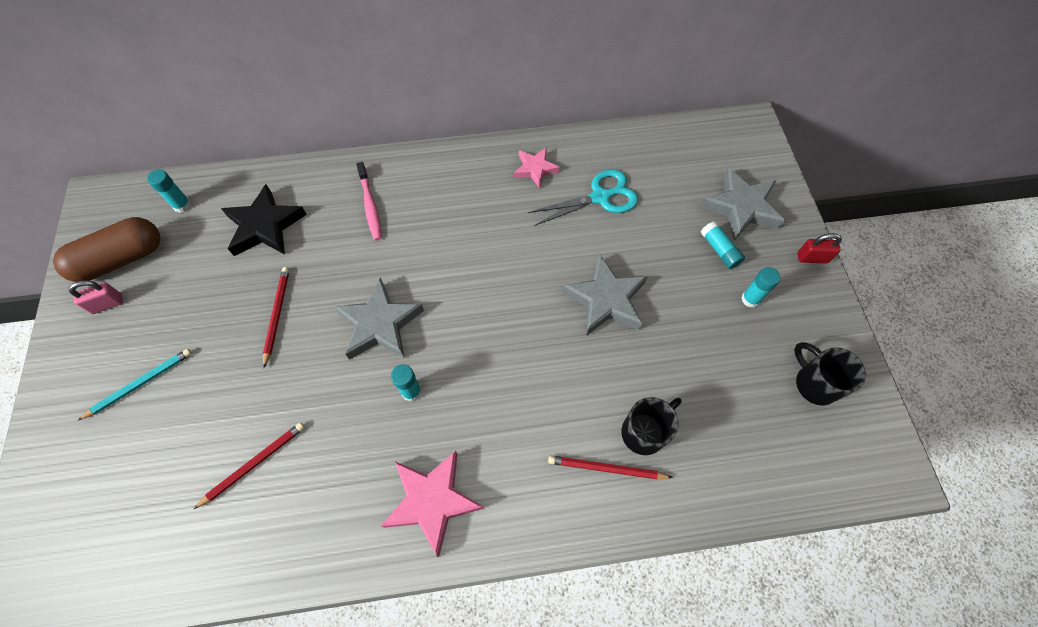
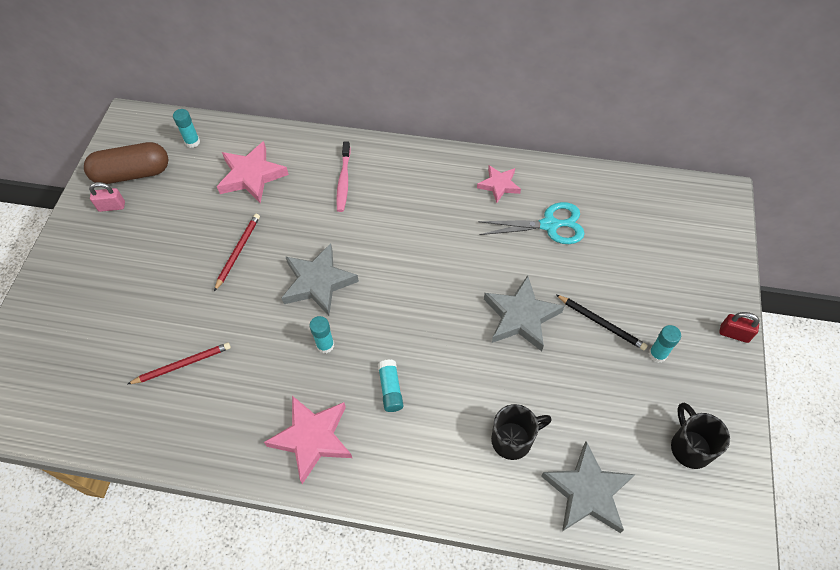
camera: 20 degrees right, 5 degrees down
turquoise pencil [77,349,192,421] -> none
black star [221,184,307,256] -> pink star [217,141,289,203]
red pencil [548,456,673,479] -> none
grey star [701,168,785,241] -> grey star moved to [541,441,635,533]
turquoise glue stick [701,221,745,269] -> turquoise glue stick moved to [378,359,403,412]
none -> black pencil [556,295,648,351]

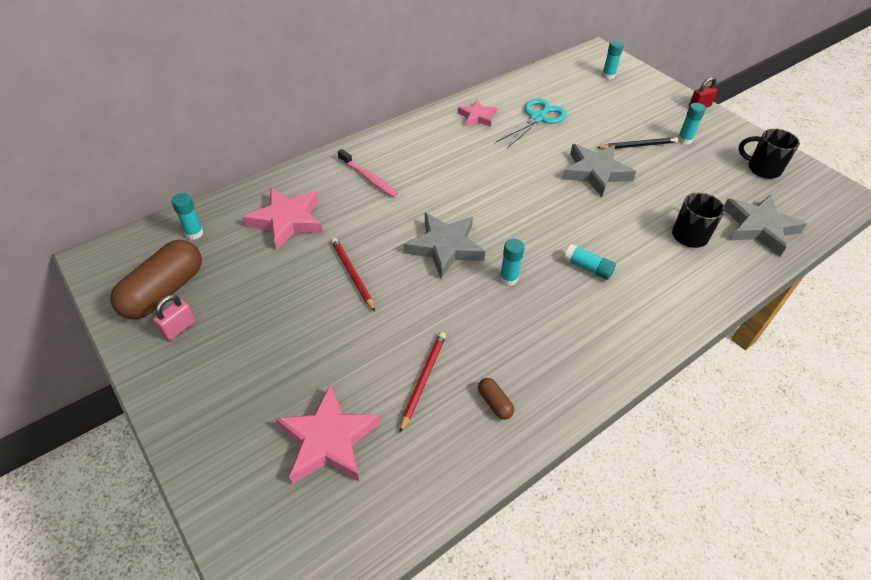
camera: 50 degrees left, 10 degrees down
pink star [264,396,352,484] -> pink star moved to [275,385,380,484]
none -> brown capsule [478,378,514,420]
none -> turquoise glue stick [602,40,624,80]

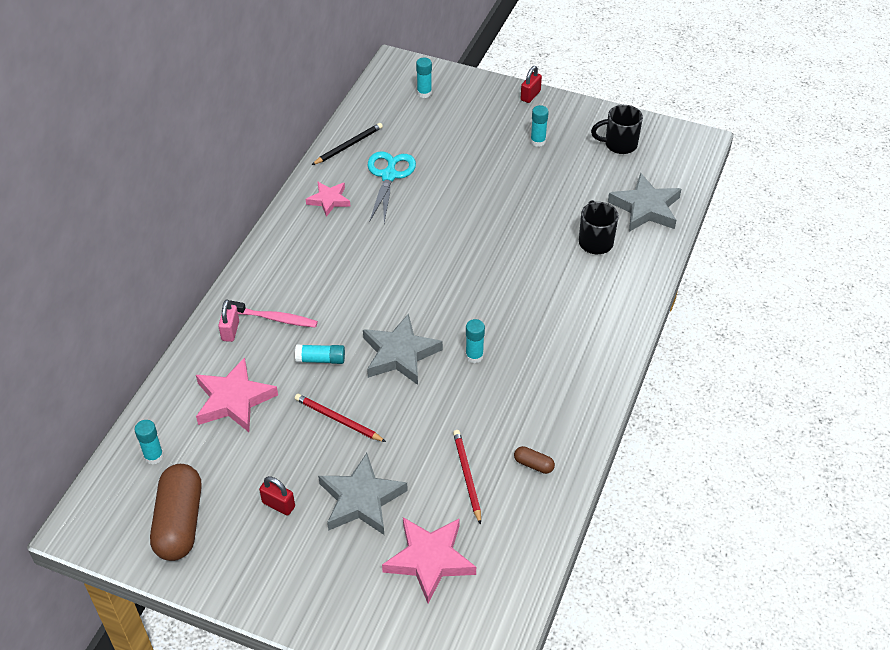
camera: 30 degrees left, 0 degrees up
pink padlock [153,295,195,341] -> pink padlock moved to [218,299,239,342]
grey star [562,144,636,197] -> grey star moved to [318,453,408,535]
turquoise glue stick [564,244,616,280] -> turquoise glue stick moved to [295,344,345,364]
black pencil [597,137,678,149] -> black pencil moved to [312,123,383,165]
none -> red padlock [259,476,295,515]

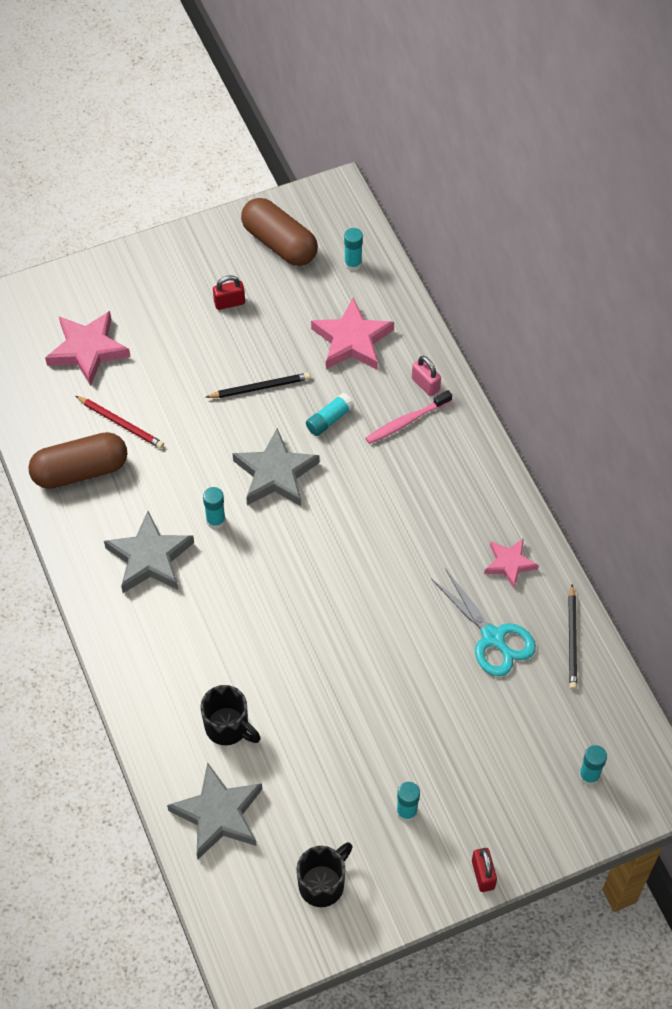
camera: 135 degrees right, 10 degrees up
red pencil [294,394,386,442] -> black pencil [206,373,311,398]
grey star [318,453,408,535] -> grey star moved to [104,511,194,593]
brown capsule [514,446,555,474] -> brown capsule [28,432,128,489], size x2.34

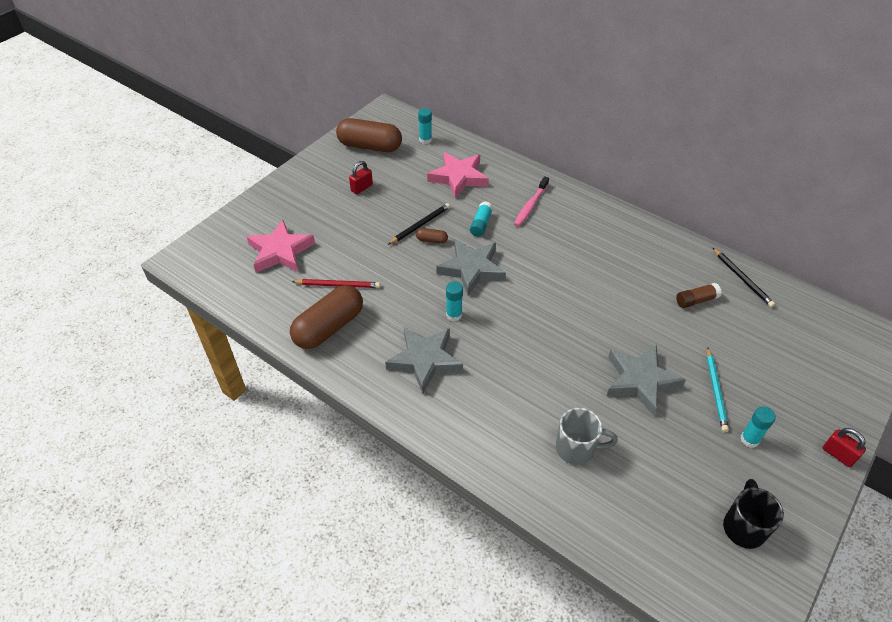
camera: 30 degrees left, 10 degrees down
grey star [167,762,262,859] -> grey star moved to [607,345,686,416]
black mug [200,685,261,745] -> grey mug [556,408,618,465]
pink padlock [412,356,441,396] -> none
turquoise scissors [432,570,536,676] -> brown glue stick [676,283,722,308]
pink star [484,538,539,589] -> none
turquoise glue stick [579,745,607,786] -> none
none -> brown capsule [416,228,448,244]
none -> turquoise pencil [707,348,729,432]

